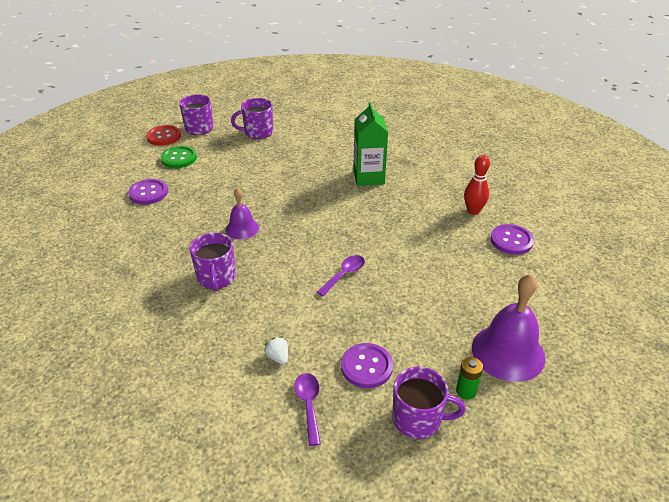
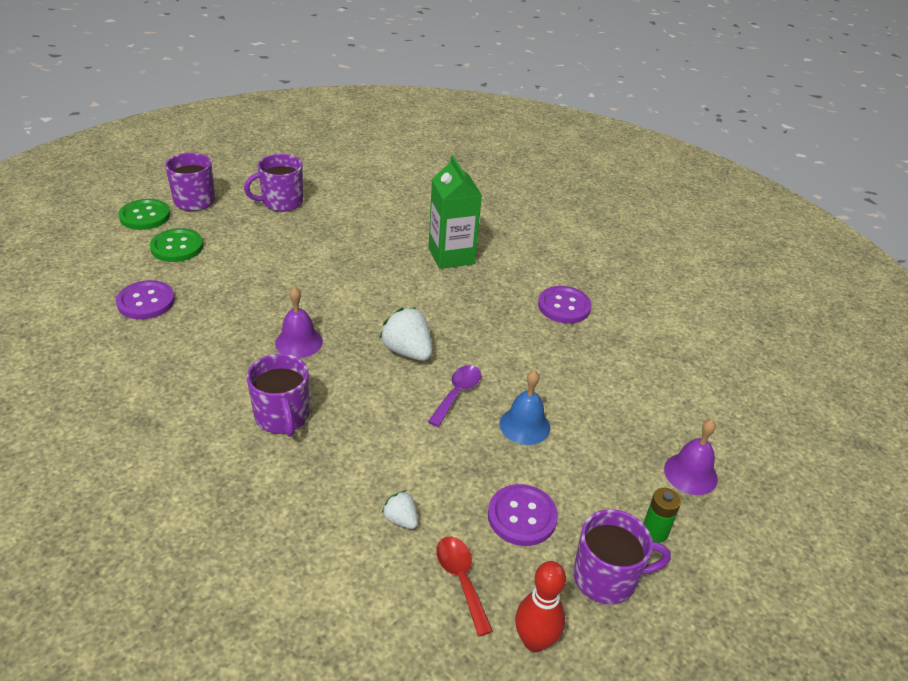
camera: 15 degrees left, 0 degrees up
red button [146,125,181,146] -> green button [119,199,170,230]
purple spoon [294,373,321,446] -> red spoon [436,537,493,636]
red bowling pin [464,155,490,215] -> red bowling pin moved to [515,561,566,652]
purple bell [472,274,545,382] -> purple bell [664,419,718,495], size x0.58
purple button [490,224,534,255] -> purple button moved to [538,286,592,324]
none -> white strawberry [379,307,432,361]
none -> blue bell [500,370,550,445]

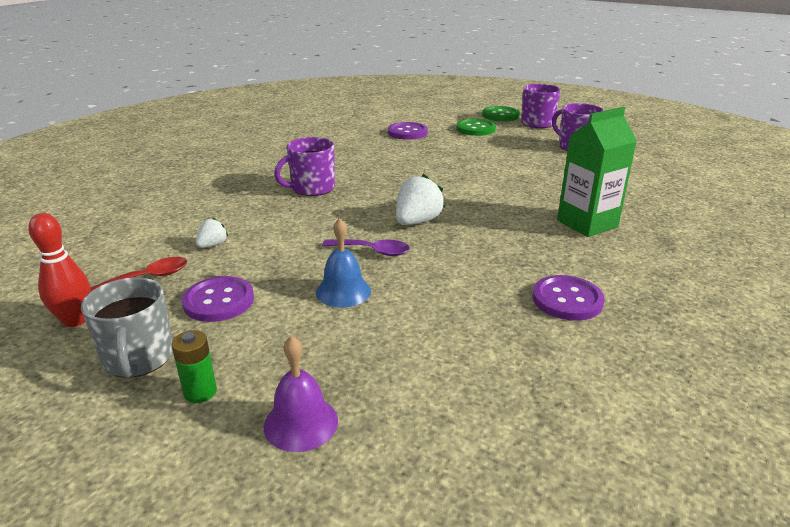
camera: 80 degrees right, 10 degrees down
purple bell [275,287,323,358] -> none
purple mug [573,509,671,605] -> grey mug [81,277,173,379]

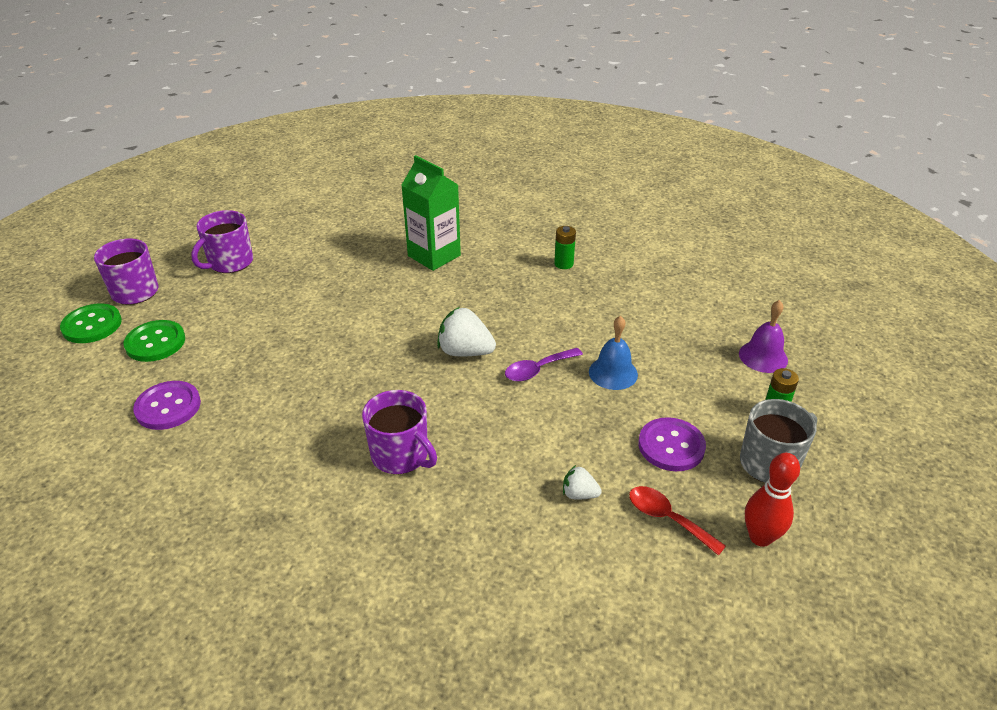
camera: 105 degrees left, 10 degrees up
purple spoon [322,239,410,256] -> purple spoon turned 120 degrees counterclockwise [505,348,583,382]
purple button [532,275,604,321] -> green battery [554,226,576,269]

